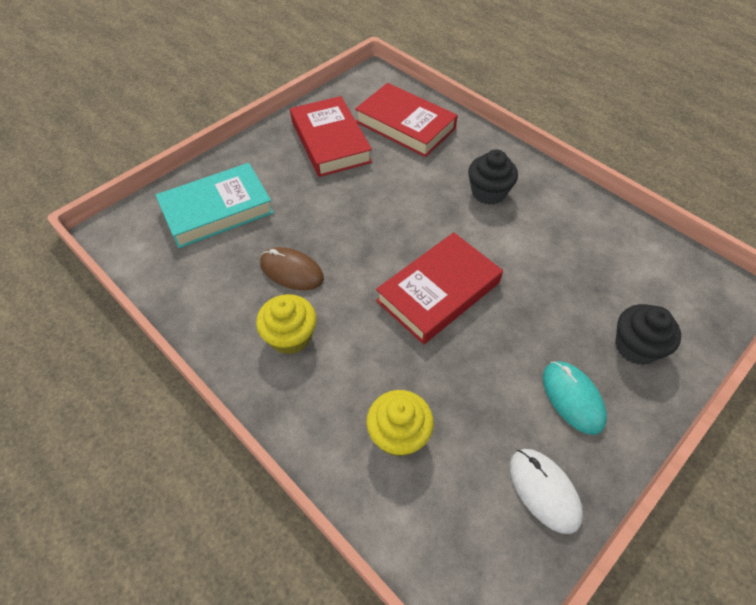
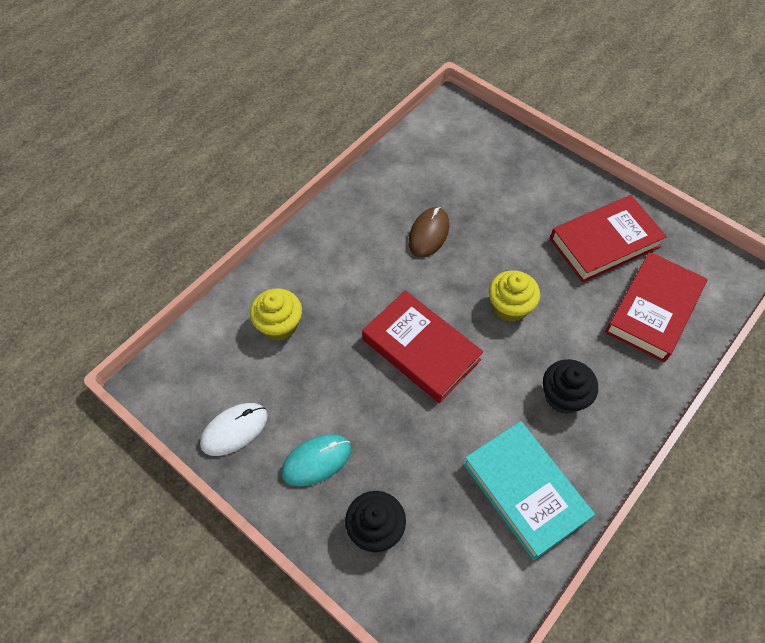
camera: 85 degrees right, 5 degrees up
turquoise book [155,163,274,248] -> turquoise book moved to [463,421,595,560]
yellow cupcake [256,294,317,355] -> yellow cupcake moved to [489,270,540,322]

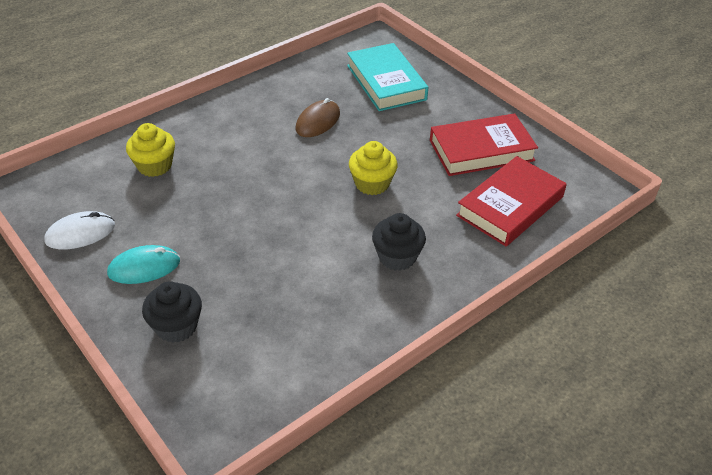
camera: 10 degrees right, 15 degrees down
red book [362,290,483,403] -> none
turquoise book [463,421,595,560] -> turquoise book moved to [347,43,429,111]

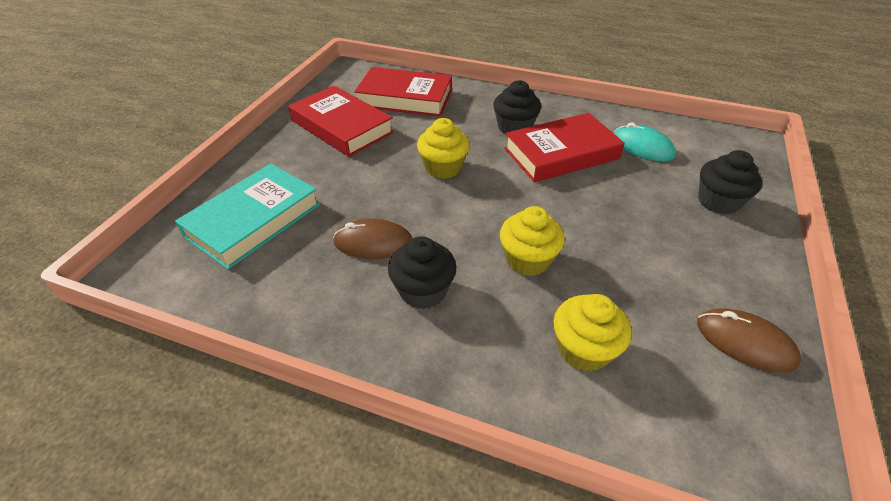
camera: 120 degrees left, 0 degrees up
white mouse [44,211,115,249] -> brown mouse [697,308,801,372]
turquoise mouse [107,245,180,284] -> turquoise mouse moved to [614,122,676,161]
none -> black cupcake [388,236,457,309]
none -> yellow cupcake [500,206,565,276]
none -> red book [504,113,625,182]

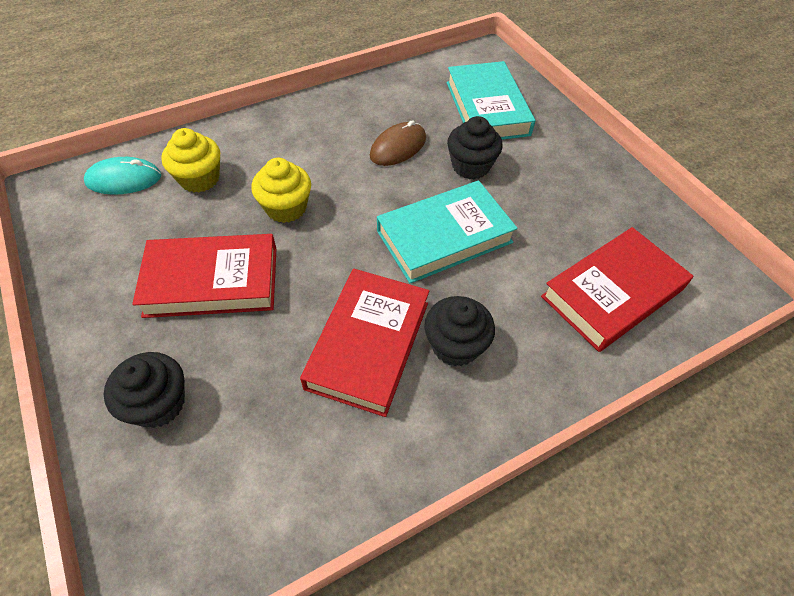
camera: 130 degrees right, 10 degrees up
red book [288,86,394,157] -> red book moved to [132,234,276,318]
black cupcake [388,236,457,309] -> black cupcake moved to [447,116,502,179]
yellow cupcake [417,118,470,179] -> turquoise book [377,180,518,284]
turquoise mouse [614,122,676,161] -> turquoise mouse moved to [84,157,161,195]
brown mouse [697,308,801,372] -> none

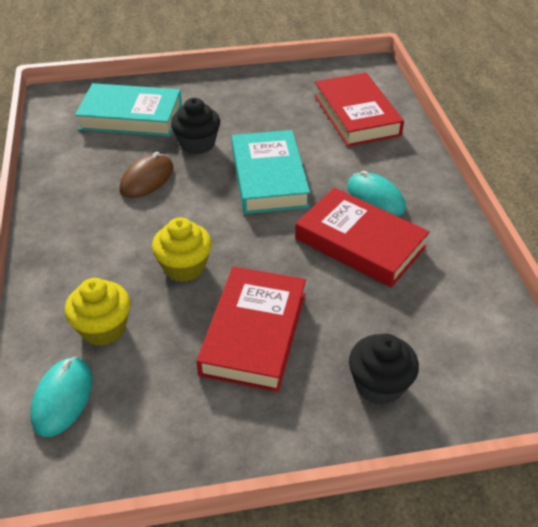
camera: 70 degrees left, 10 degrees down
brown mouse [370,120,426,166] -> brown mouse turned 60 degrees clockwise [119,152,173,198]
black cupcake [424,296,495,366] -> turquoise mouse [347,171,406,216]

